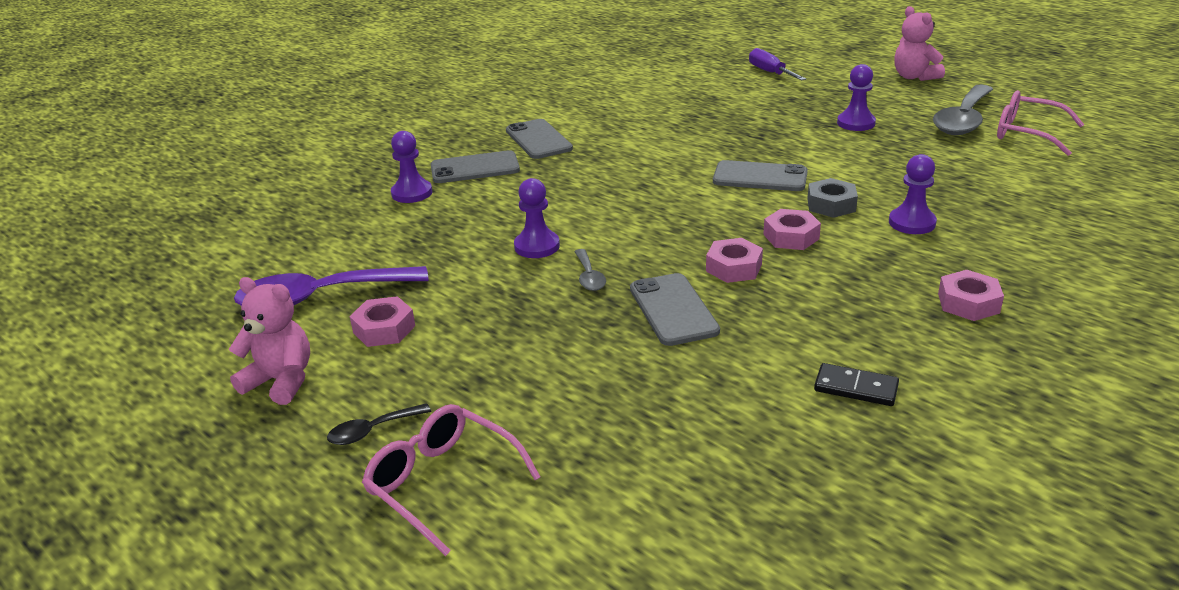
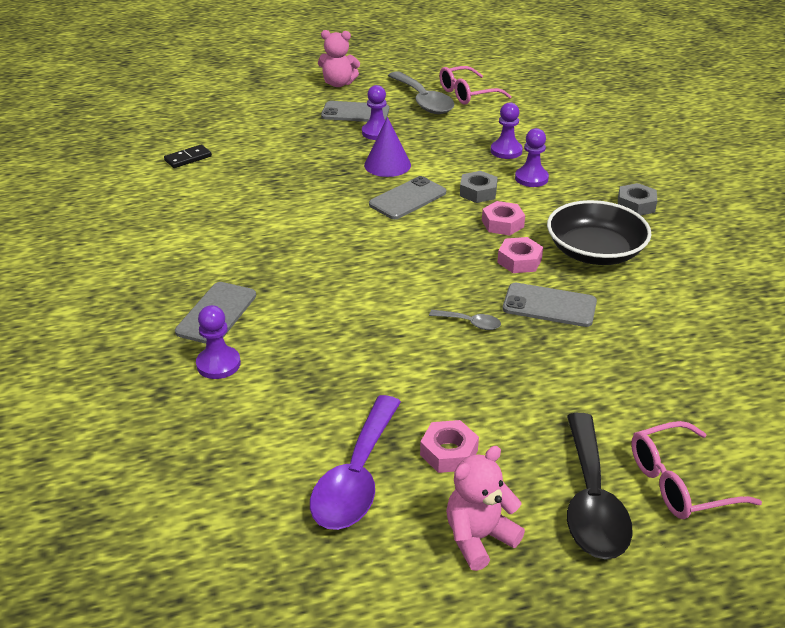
camera: 60 degrees left, 5 degrees up
black spoon [327,403,431,445] -> black spoon [567,413,633,559], size x2.19
grey phone [506,119,573,159] -> grey phone moved to [321,101,389,122]
purple pawn [514,178,560,258] -> purple pawn moved to [491,102,523,159]
purple screwdriver [749,48,806,81] -> none
black domino [814,363,899,406] -> black domino moved to [164,144,212,168]
pink nut [938,270,1004,321] -> grey nut [618,183,657,215]
none -> purple cone [364,117,411,177]
none -> black bowl [547,200,652,265]

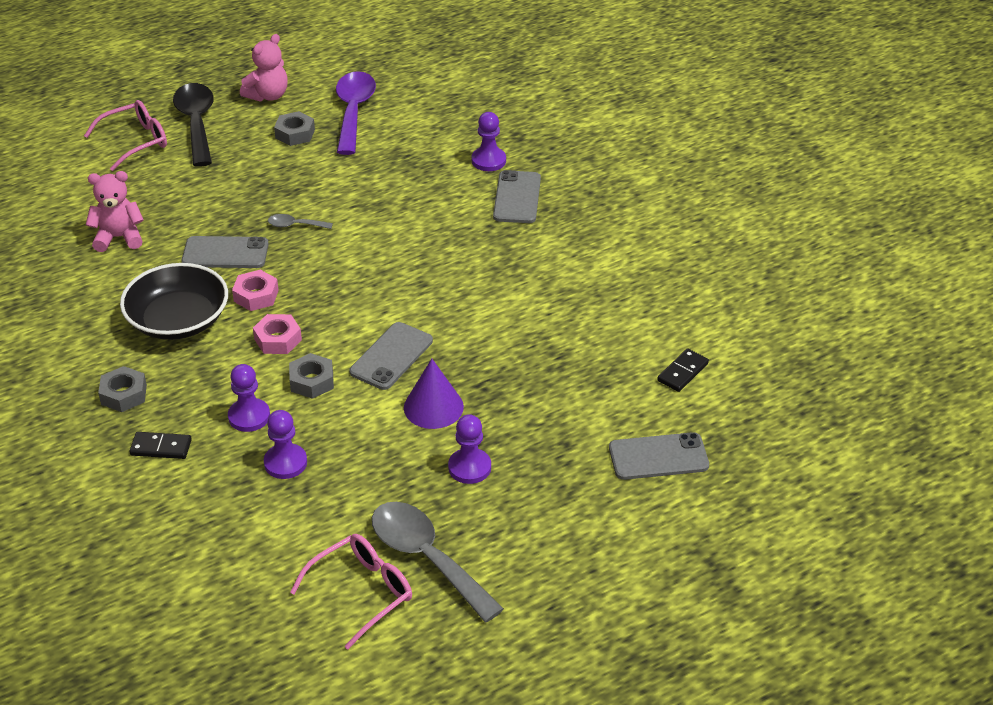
camera: 165 degrees right, 5 degrees up
pink teddy bear [318,30,360,87] -> pink teddy bear moved to [86,171,144,252]
grey phone [321,101,389,122] -> grey phone moved to [609,432,709,480]
pink nut [420,420,479,473] -> grey nut [274,111,315,146]
none -> black domino [129,432,192,459]

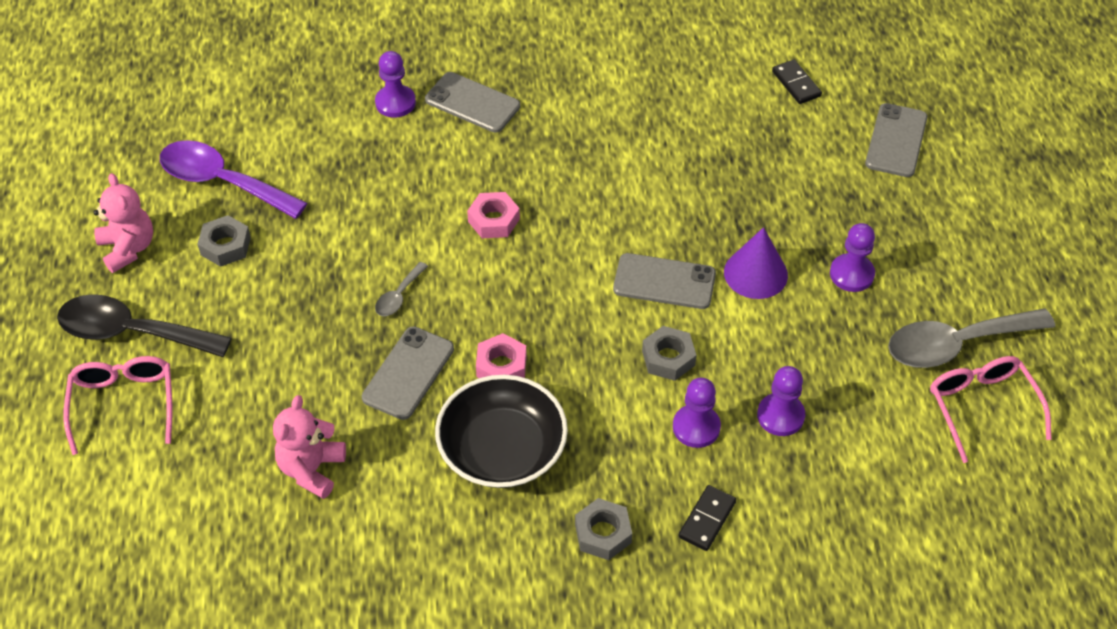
camera: 65 degrees left, 10 degrees up
pink nut [253,314,302,354] -> pink nut moved to [467,192,520,238]
grey phone [349,322,433,390] -> grey phone turned 45 degrees counterclockwise [613,253,716,309]

